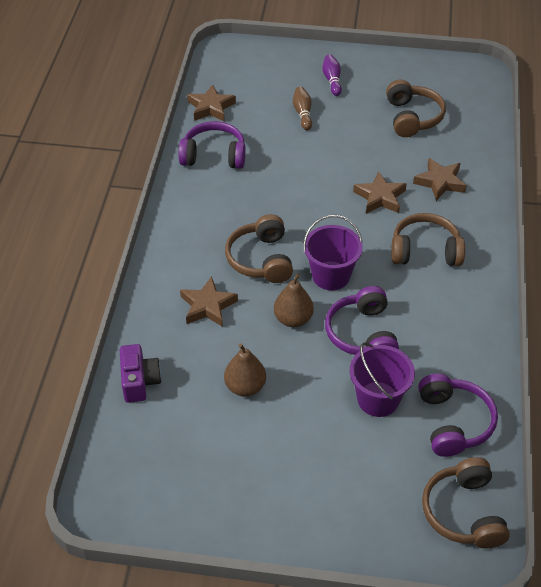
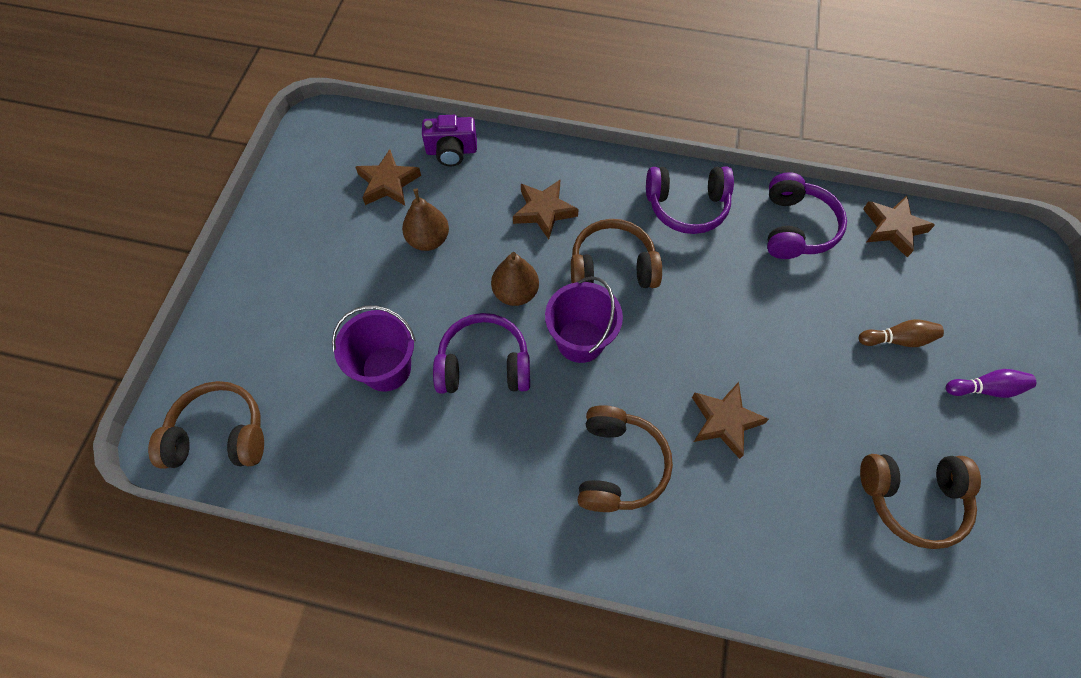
camera: 95 degrees right, 15 degrees up
brown star [413,158,467,201] -> brown star moved to [355,149,421,205]
purple headphones [418,373,498,457] -> purple headphones moved to [646,167,734,234]

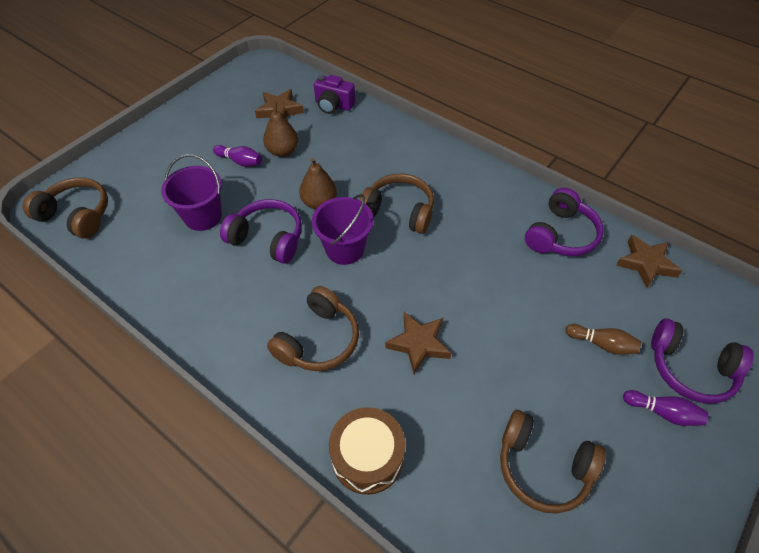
camera: 25 degrees right, 10 degrees down
brown star [513,180,579,240] -> none
purple headphones [646,167,734,234] -> purple headphones moved to [651,318,754,404]
none -> purple bowling pin [213,145,262,167]
none -> brown drum [329,407,405,495]

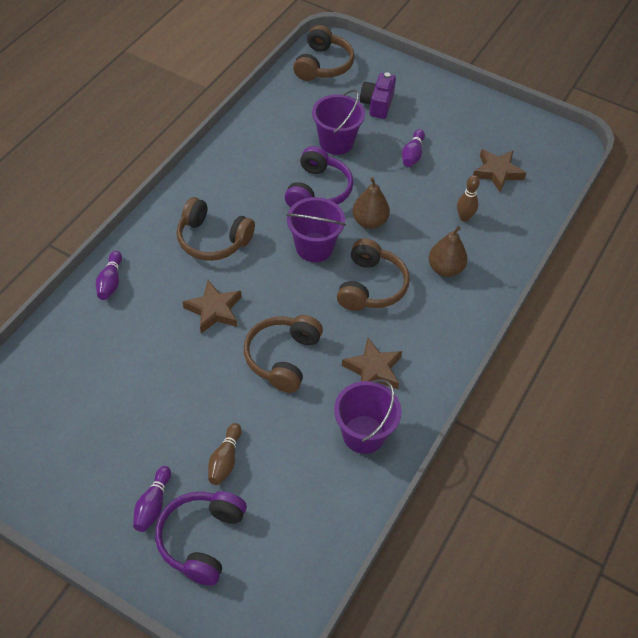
camera: 80 degrees right, 0 degrees up
brown pear [263,102,298,157] -> brown pear moved to [429,226,468,277]
purple camera [314,75,355,114] -> purple camera moved to [360,72,396,119]
brown drum [329,407,405,495] -> purple bowling pin [96,251,122,300]
brown headphones [500,410,606,514] -> brown headphones moved to [244,315,323,393]
purple headphones [525,188,604,256] -> purple bucket [334,379,401,454]
brown star [616,234,682,288] -> brown star moved to [342,338,402,389]
none -> brown bowling pin [457,175,480,222]

